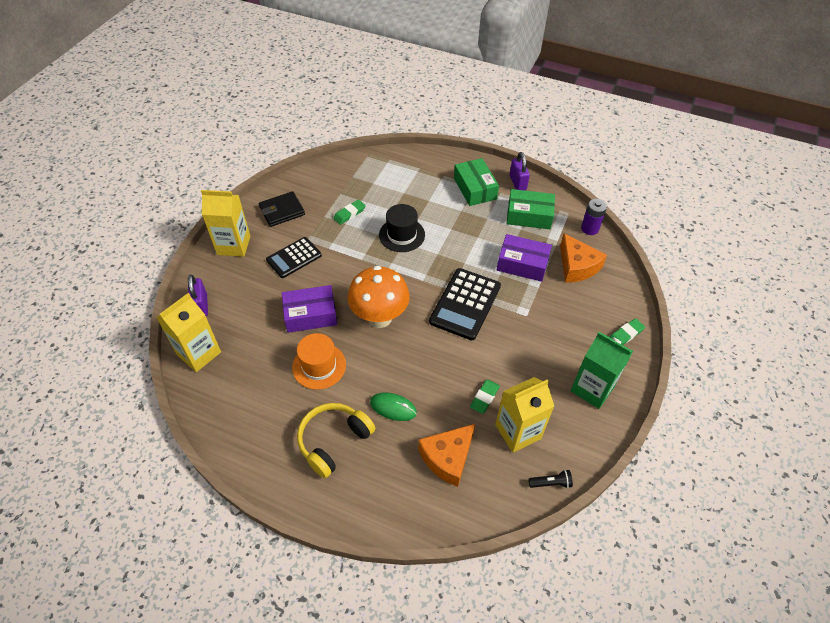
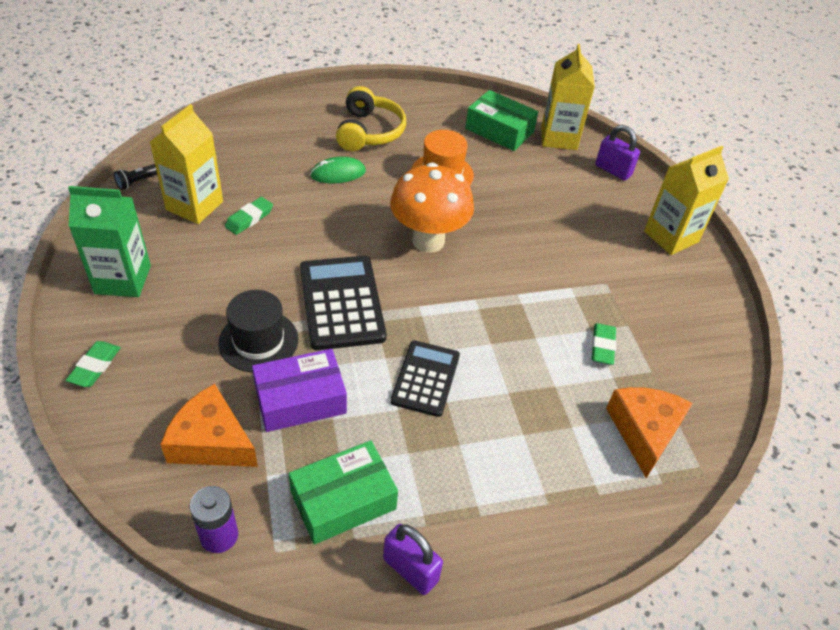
camera: 140 degrees right, 5 degrees down
black wallet [259,191,305,227] -> none
black calculator [266,237,322,278] -> black calculator moved to [391,340,460,417]
purple box [282,285,337,333] -> none
black hat [379,204,425,252] -> black hat moved to [218,290,298,373]
orange cheese [418,424,475,487] -> orange cheese moved to [606,387,693,478]
green box [454,158,499,206] -> green box moved to [465,90,538,151]
green eraser [470,380,500,414] -> green eraser turned 45 degrees clockwise [225,197,273,235]

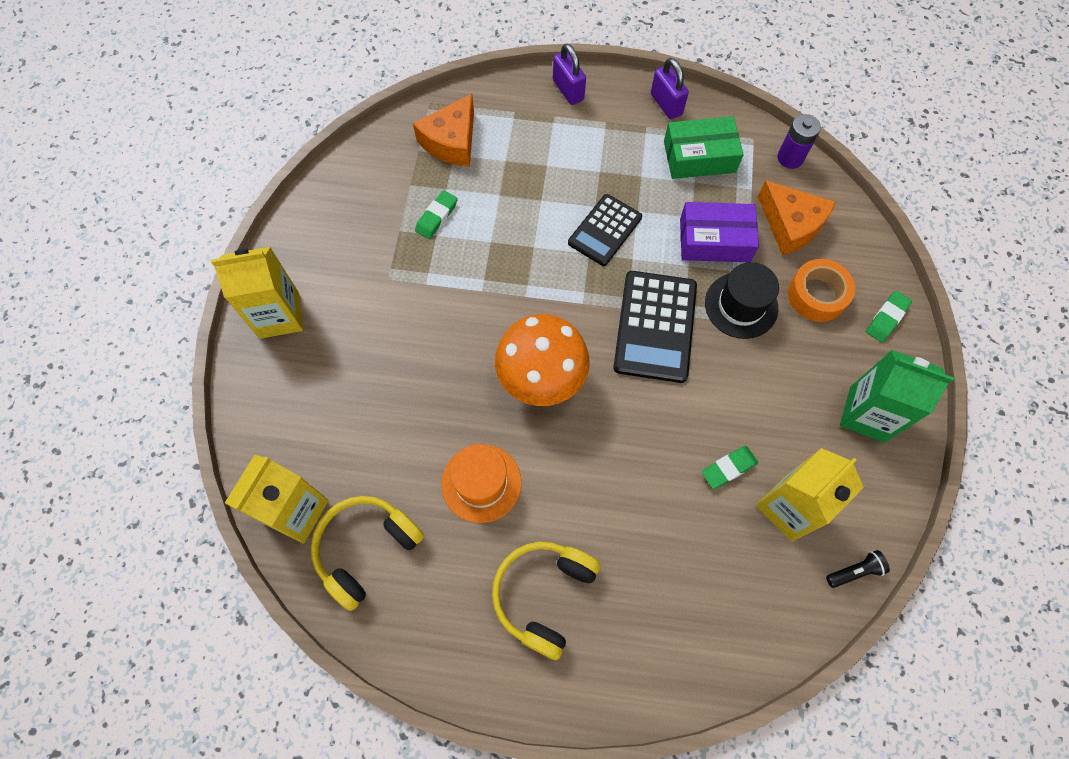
camera: 155 degrees left, 20 degrees up
green mouse [310,157,366,183] -> none
green box [465,90,538,151] -> yellow headphones [311,496,424,611]
purple padlock [595,125,640,181] -> purple padlock moved to [553,43,586,105]
none -> orange tape [788,259,855,322]

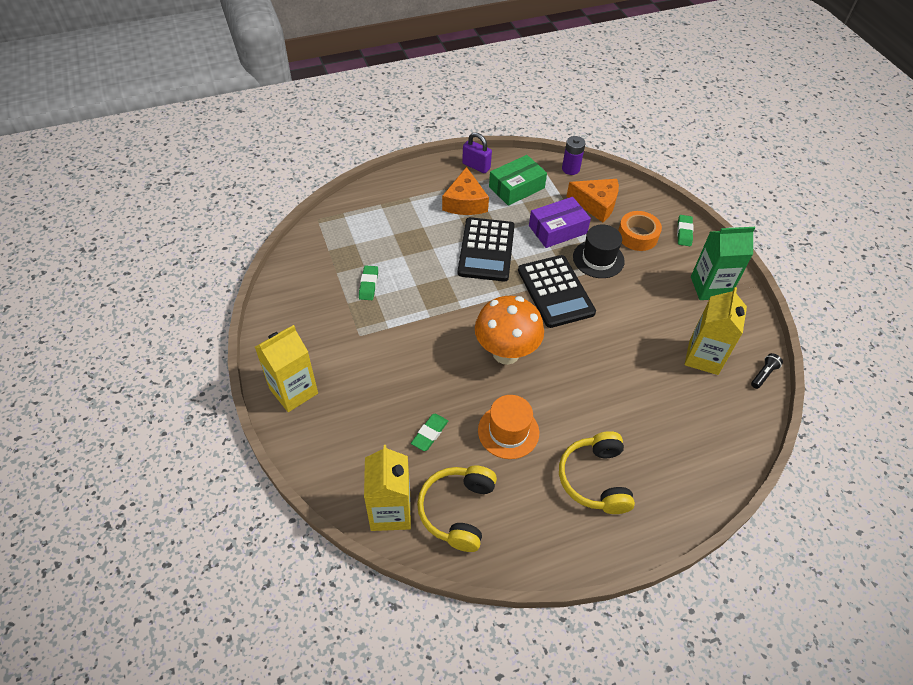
camera: 30 degrees left, 15 degrees down
orange cheese [413,94,474,167] -> orange cheese moved to [442,167,489,215]
purple padlock [553,43,586,105] -> none
black calculator [568,194,642,266] -> black calculator [458,217,515,281], size x1.50
green eraser [702,446,758,489] -> green eraser moved to [411,414,448,451]

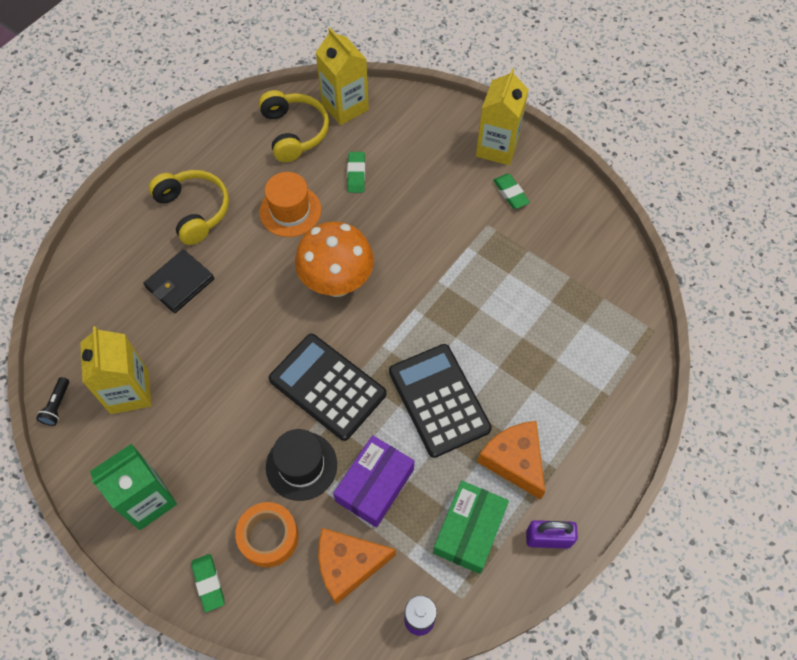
camera: 150 degrees right, 10 degrees up
green eraser [359,265,378,300] -> green eraser moved to [493,174,530,209]
none -> black wallet [143,249,214,313]

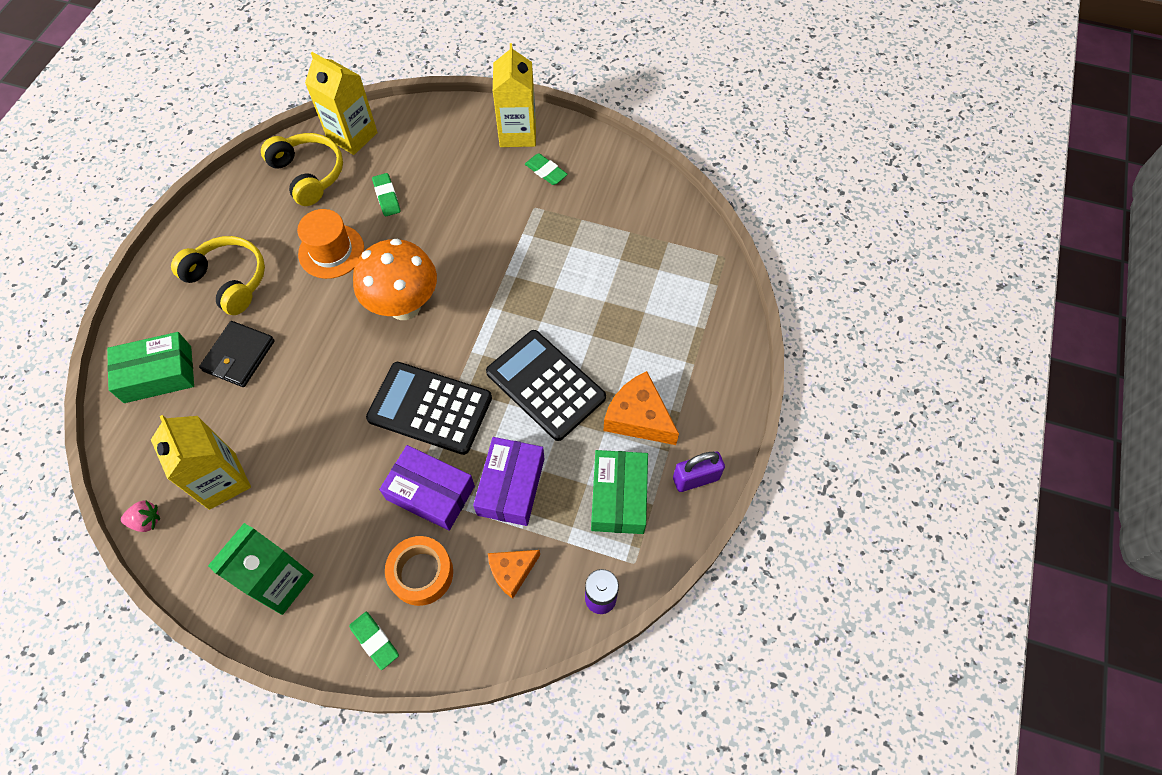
camera: 20 degrees left, 0 degrees up
black flashlight [36,377,69,426] -> pink strawberry [121,501,160,532]
black hat [266,429,337,501] -> purple box [379,445,475,531]
orange cheese [318,528,396,604] -> orange cheese [488,550,540,599], size x0.64
none -> green box [107,332,194,403]

